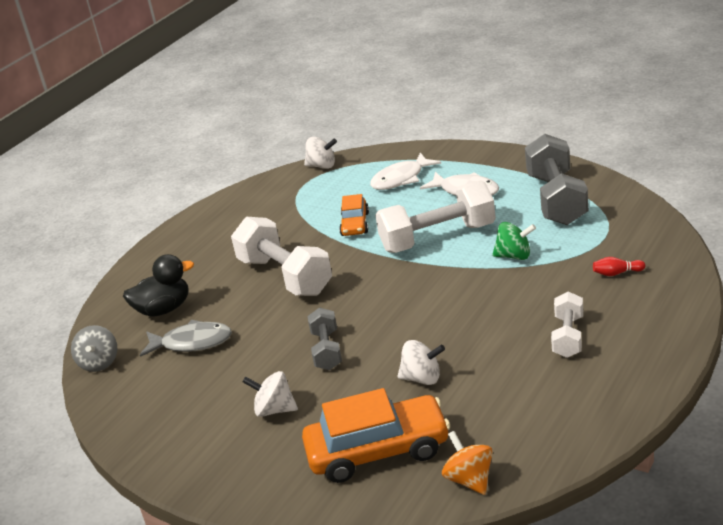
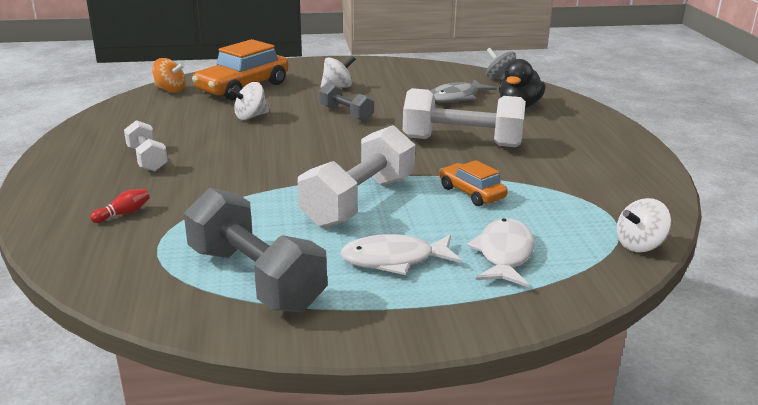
camera: 135 degrees right, 5 degrees down
green spinning top [492,222,536,260] -> none

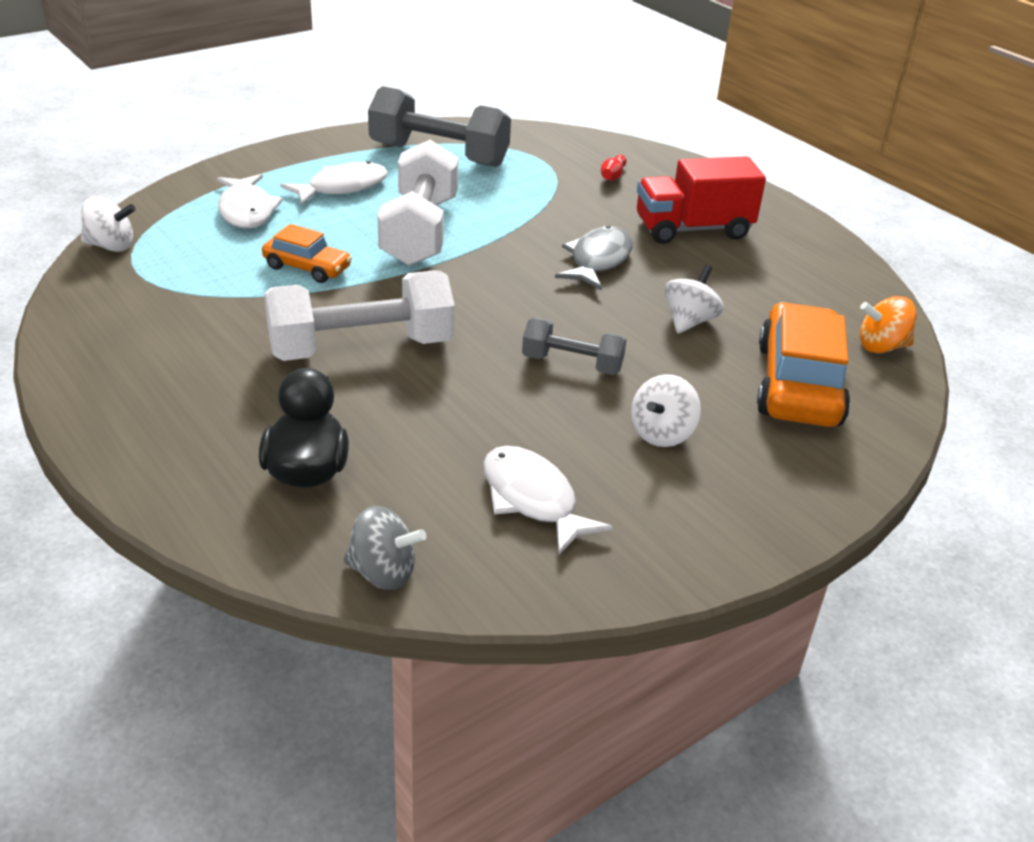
camera: 150 degrees right, 10 degrees up
white dumbbell [124,120,168,171] -> red truck [637,156,766,244]
grey fish [430,79,496,103] -> grey fish moved to [555,225,633,290]
white spinning top [617,198,671,252] -> white spinning top turned 60 degrees clockwise [81,197,136,252]
none -> white fish [483,446,613,555]

